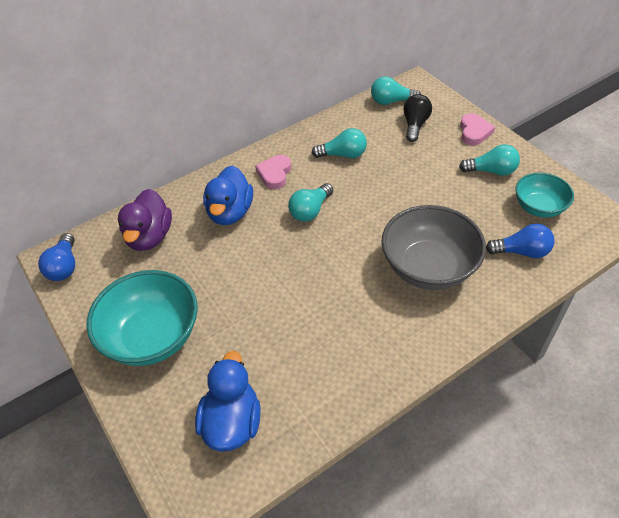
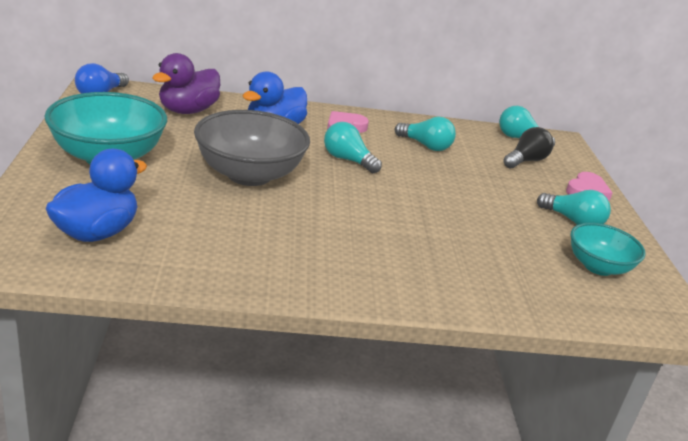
camera: 25 degrees right, 20 degrees down
turquoise light bulb [288,183,333,222] -> turquoise light bulb turned 60 degrees clockwise [324,122,382,173]
grey bowl [381,205,486,290] -> grey bowl moved to [194,110,310,186]
blue light bulb [486,224,555,258] -> none

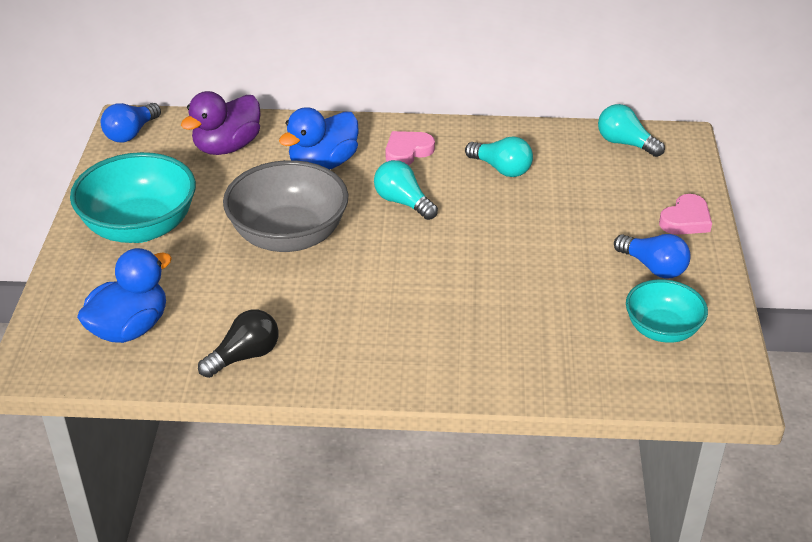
camera: 10 degrees right, 10 degrees up
black light bulb [503,127,554,168] -> black light bulb moved to [198,309,279,378]
turquoise light bulb [537,190,611,225] -> blue light bulb [614,234,691,279]

